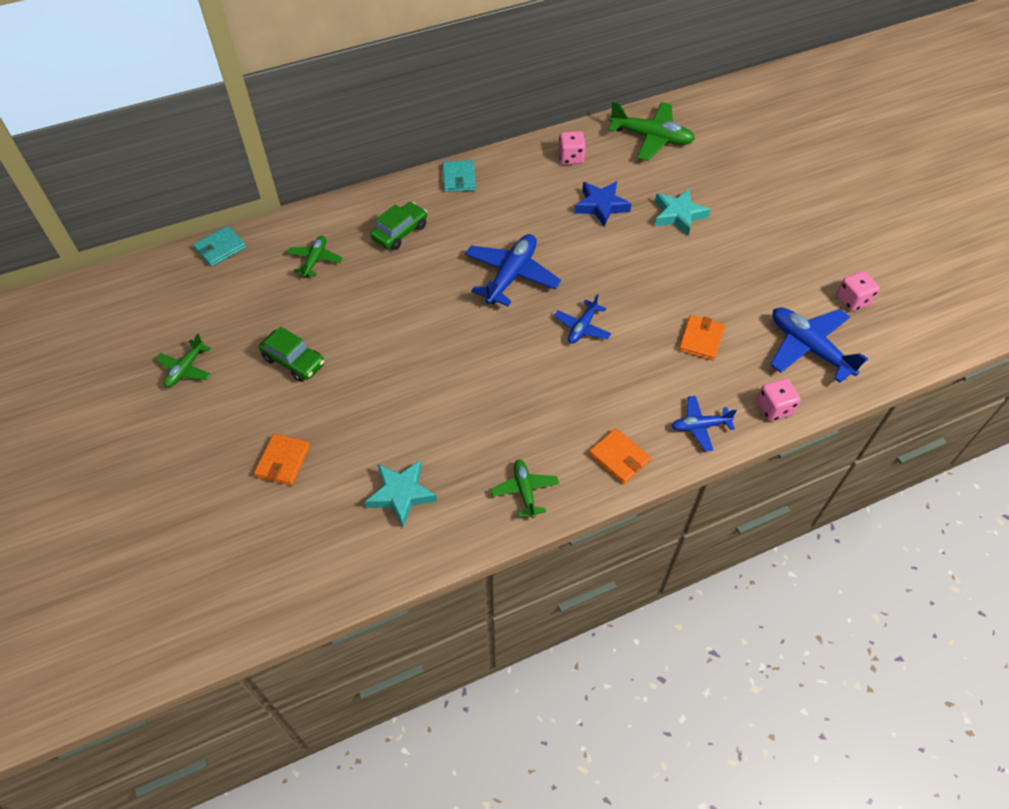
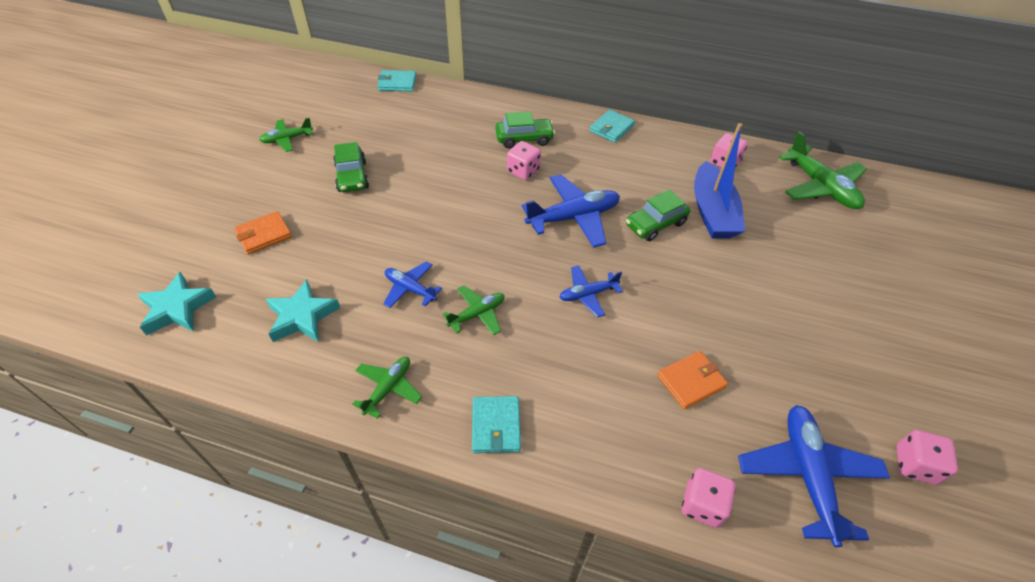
camera: 40 degrees right, 5 degrees down
green plane [287,236,343,277] -> green plane moved to [443,286,505,335]
blue star [575,181,631,227] -> blue boat [694,123,745,239]
orange wallet [589,428,651,484] -> turquoise wallet [472,396,521,453]
turquoise star [655,189,711,236] -> turquoise star moved to [137,272,216,336]
blue plane [672,396,737,451] -> blue plane moved to [383,262,442,308]
none -> pink dice [507,141,541,180]
none -> green car [626,190,690,241]

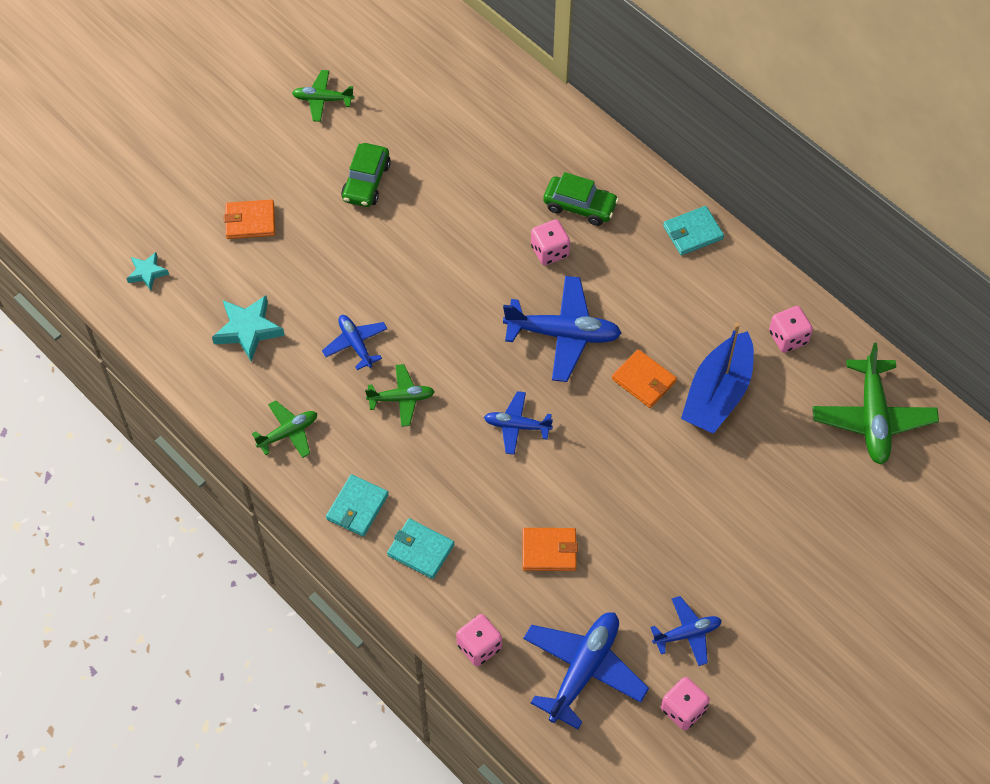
camera: 30 degrees right, 10 degrees up
turquoise star [137,272,216,336] -> turquoise star [127,252,169,291], size x0.60
turquoise wallet [377,70,417,91] -> turquoise wallet moved to [387,518,455,579]
green car [626,190,690,241] -> orange wallet [612,349,677,408]
none -> blue plane [650,596,722,666]

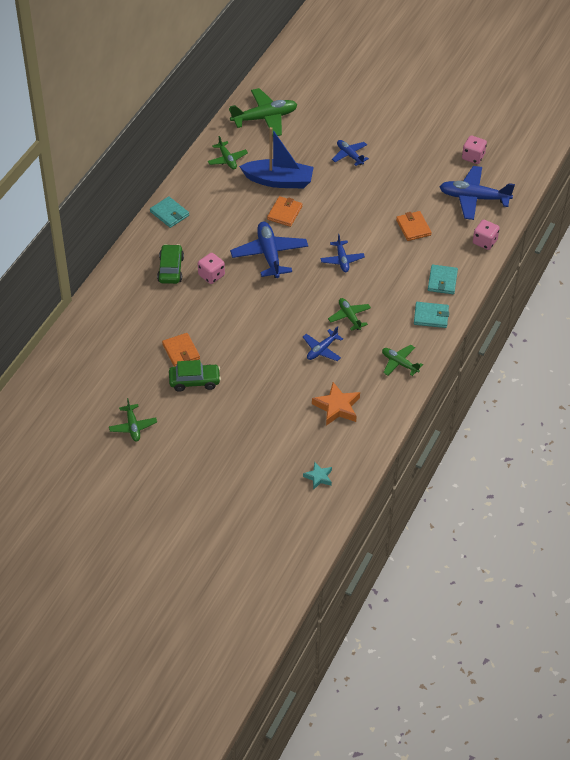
camera: 110 degrees left, 10 degrees down
turquoise star [212,295,285,362] -> orange star [312,382,360,426]
orange wallet [224,199,275,239] -> orange wallet moved to [162,333,200,367]
blue plane [650,596,722,666] -> blue plane moved to [332,140,369,166]
pink dice [769,306,813,353] -> green plane [207,136,248,170]

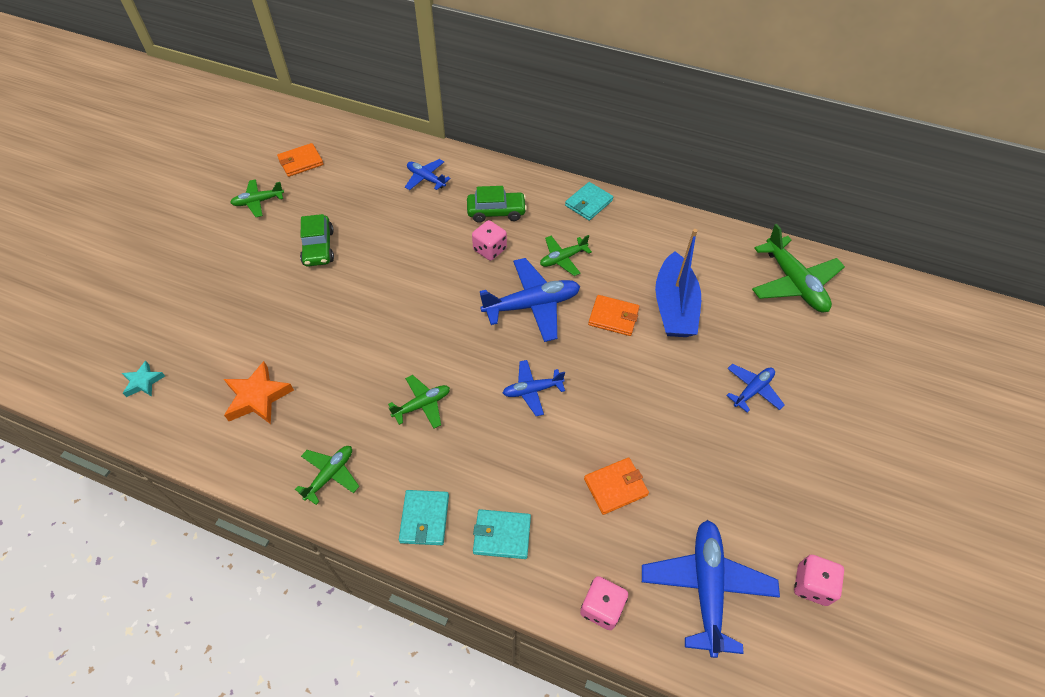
camera: 85 degrees right, 5 degrees up
orange wallet [162,333,200,367] -> orange wallet moved to [277,143,324,177]
green plane [207,136,248,170] -> green plane moved to [540,235,592,276]
blue plane [303,326,343,361] -> blue plane moved to [405,159,451,190]

